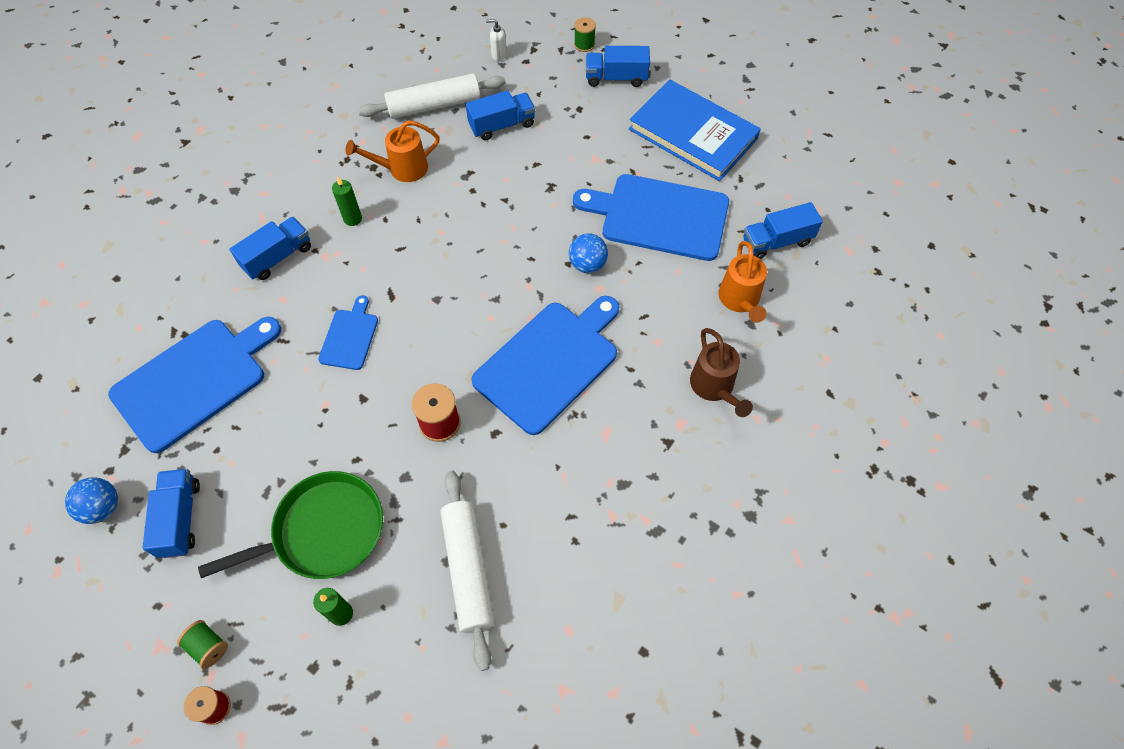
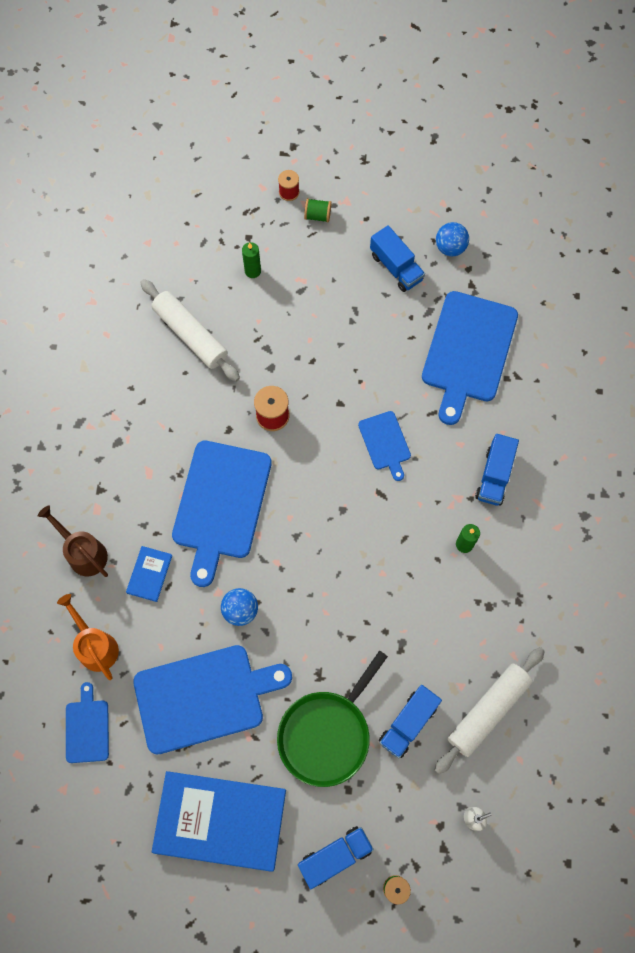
camera: 150 degrees right, 10 degrees up
green pan [198,471,383,579] -> green pan moved to [277,650,388,787]
orange watering can [345,120,440,182] -> none
blue truck [743,202,823,259] -> blue cutting board [66,682,109,763]
none -> blue book [126,546,172,602]

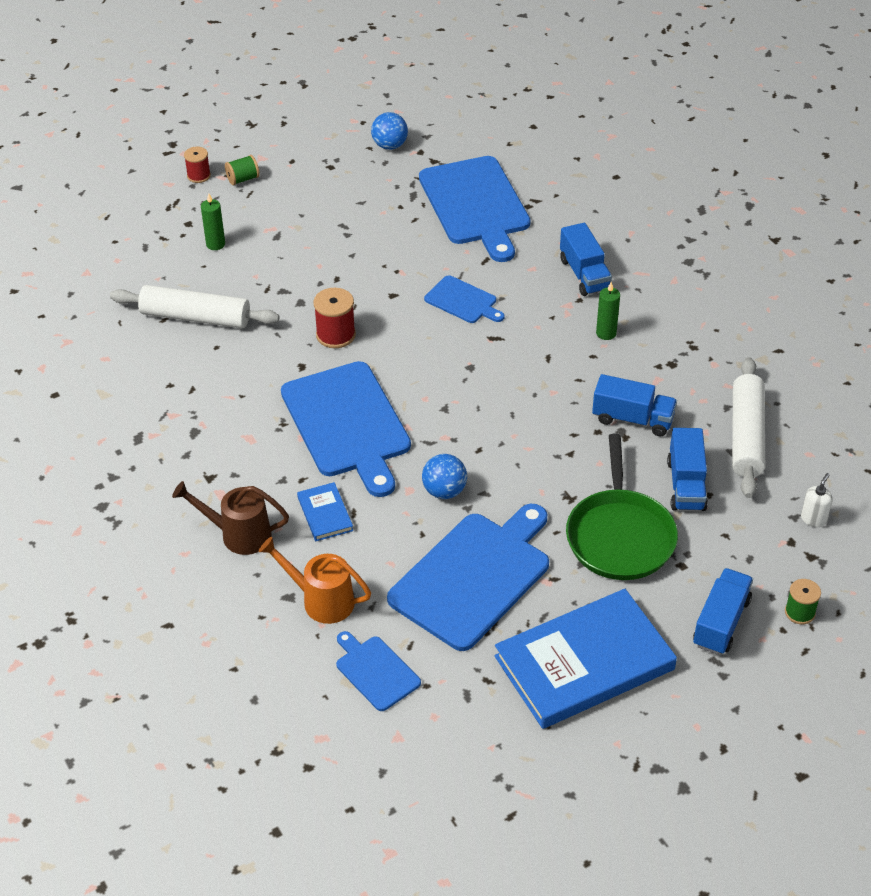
camera: 35 degrees left, 25 degrees down
blue truck [370,225,425,292] -> blue truck moved to [592,374,677,436]

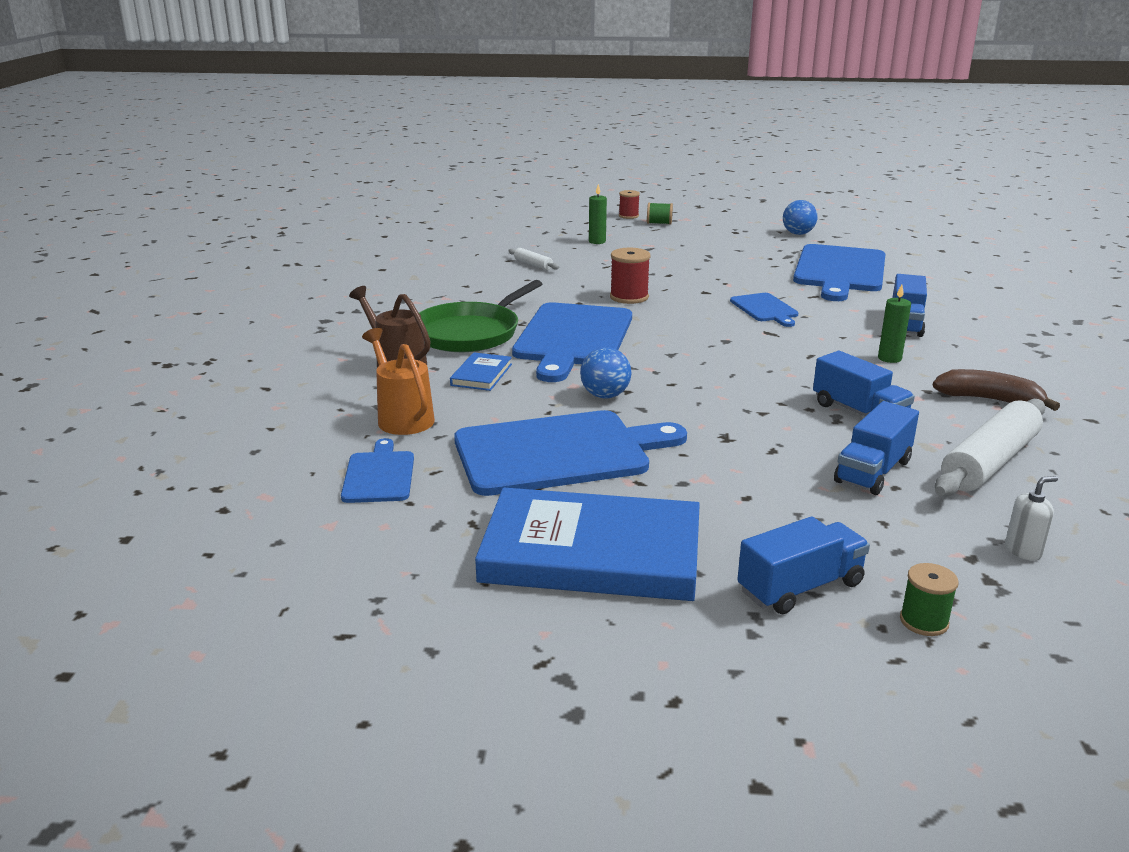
camera: 35 degrees right, 20 degrees down
white rolling pin [110,285,280,328] -> white rolling pin [508,248,559,270], size x0.47
green pan [566,434,678,580] -> green pan moved to [419,280,542,352]
none -> brown banana [933,369,1060,411]

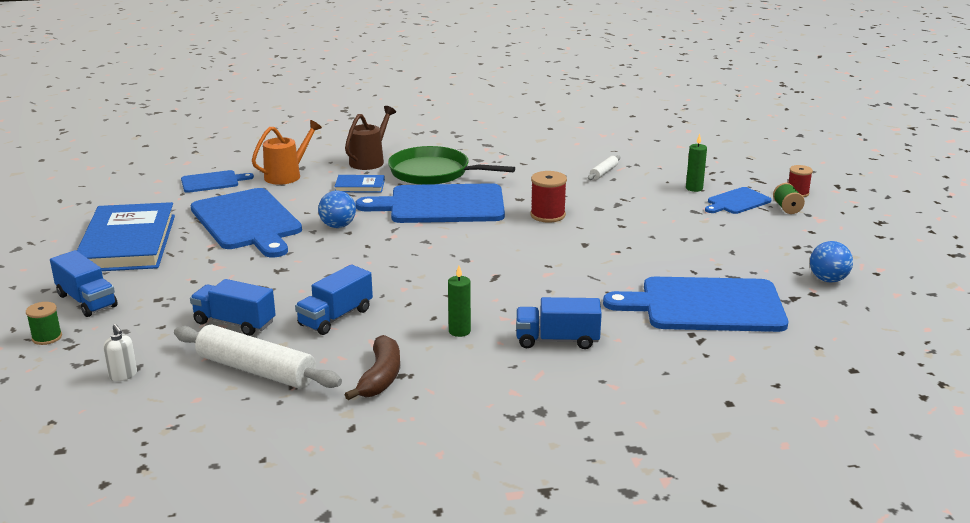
camera: 75 degrees right, 0 degrees up
blue cutting board [730,293,799,327] -> blue cutting board moved to [705,187,772,214]

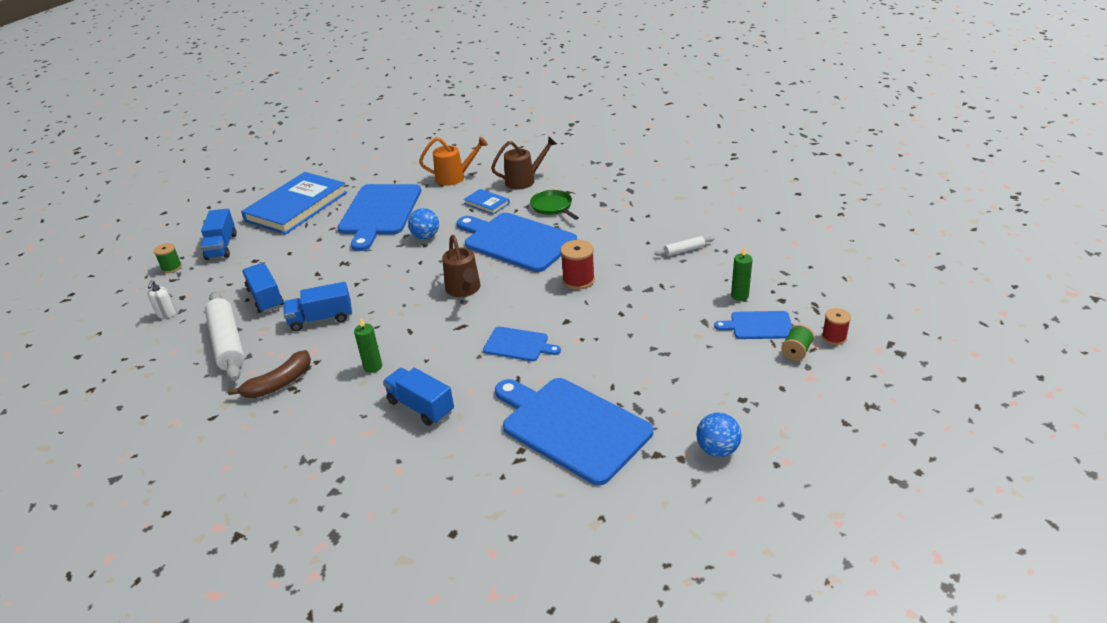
camera: 40 degrees right, 10 degrees up
blue cutting board [181,170,254,193] -> blue cutting board moved to [483,327,561,361]
green pan [388,146,515,185] -> green pan [530,190,579,220], size x0.60
none -> brown watering can [442,235,481,297]

